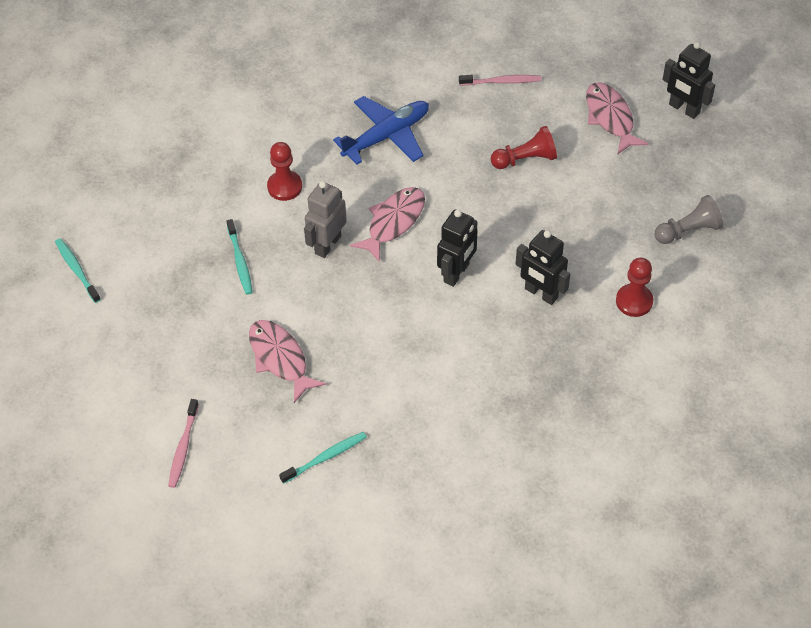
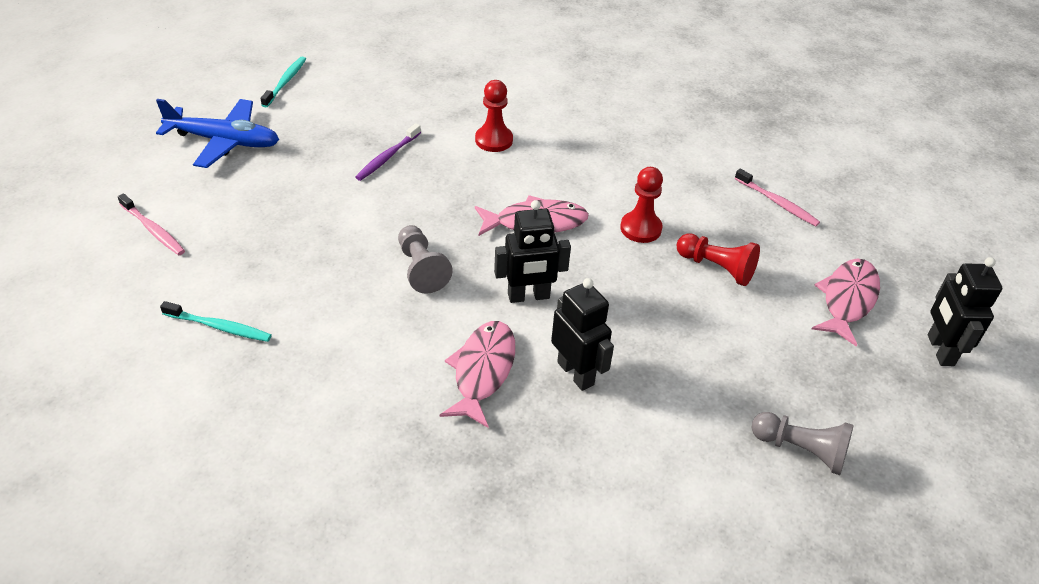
camera: 45 degrees right, 10 degrees down
pink toothbrush [168,399,199,488] -> pink toothbrush turned 105 degrees counterclockwise [118,193,185,255]
turquoise toothbrush [227,219,253,295] -> purple toothbrush [355,123,421,181]
pink fish [249,320,326,403] -> pink fish moved to [440,321,515,428]
grey robot [304,181,347,258] -> none
blue plane [333,96,429,165] -> blue plane moved to [156,99,279,168]
black robot [516,230,570,305] -> black robot turned 150 degrees clockwise [551,278,614,391]
red pawn [616,258,653,317] -> red pawn moved to [620,167,663,243]
none -> grey pawn [398,225,453,294]

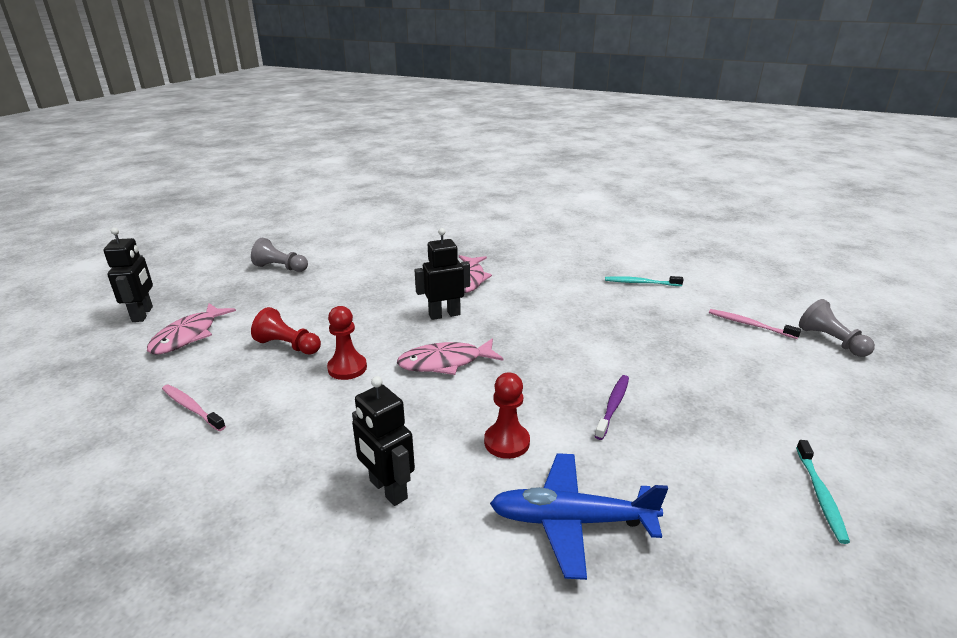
camera: 175 degrees right, 15 degrees down
blue plane [156,99,279,168] -> blue plane moved to [490,453,668,580]
grey pawn [398,225,453,294] -> grey pawn moved to [799,299,875,357]
black robot [551,278,614,391] -> black robot moved to [352,376,415,506]

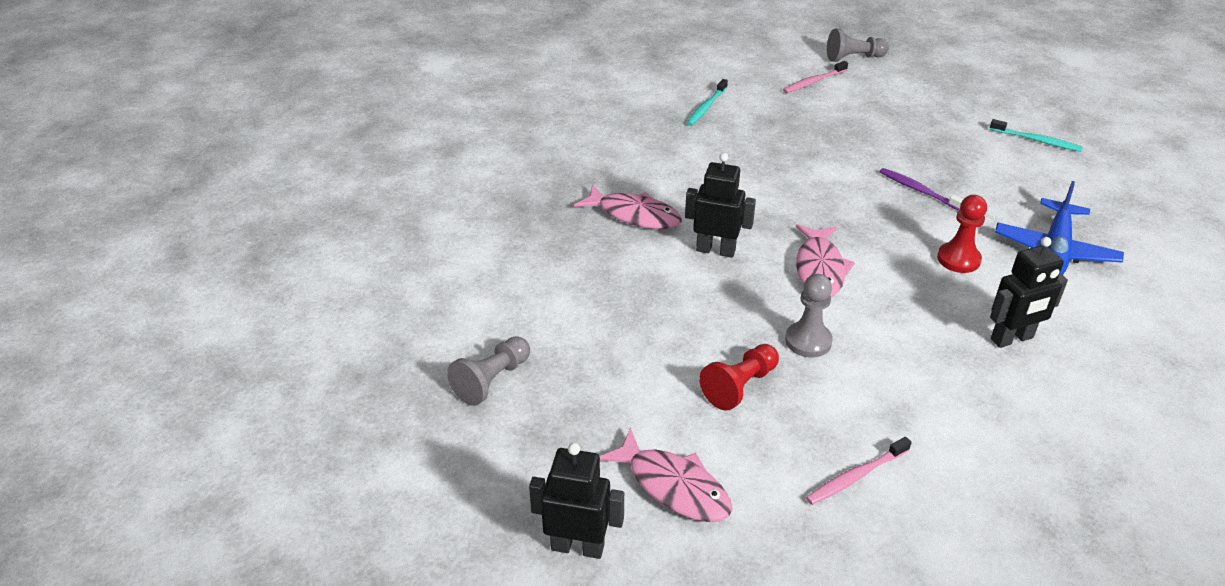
camera: 70 degrees left, 10 degrees up
red pawn [327,306,367,380] -> grey pawn [785,274,833,358]
black robot [415,228,470,320] -> black robot turned 105 degrees clockwise [685,153,756,258]

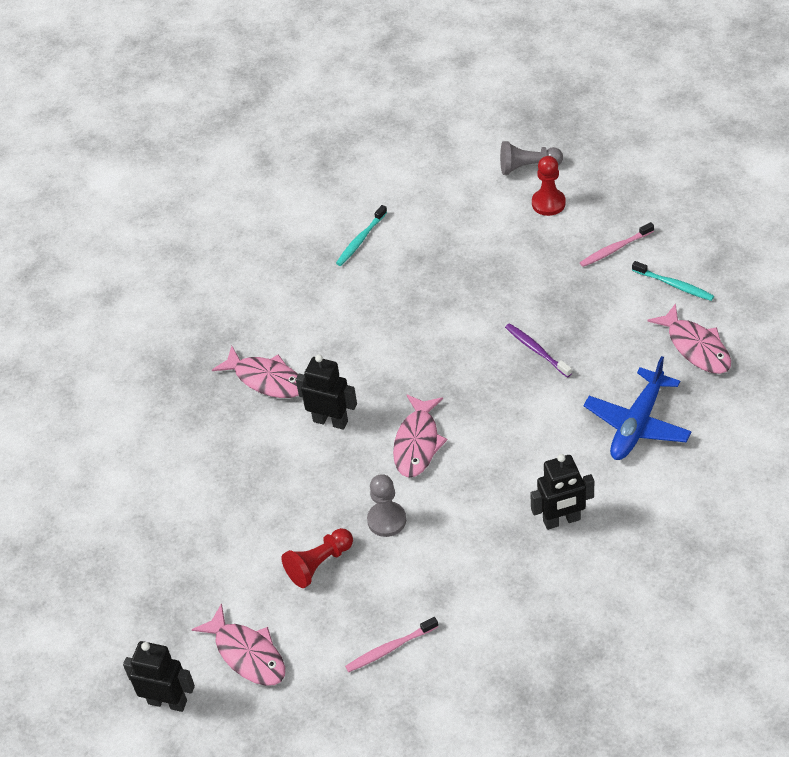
camera: 10 degrees right, 10 degrees up
grey pawn [447,336,530,406] -> none
pink toothbrush [783,61,848,93] -> pink toothbrush moved to [580,222,654,267]
red pawn [937,195,987,273] -> red pawn moved to [532,156,566,216]
none -> pink fish [647,303,731,374]

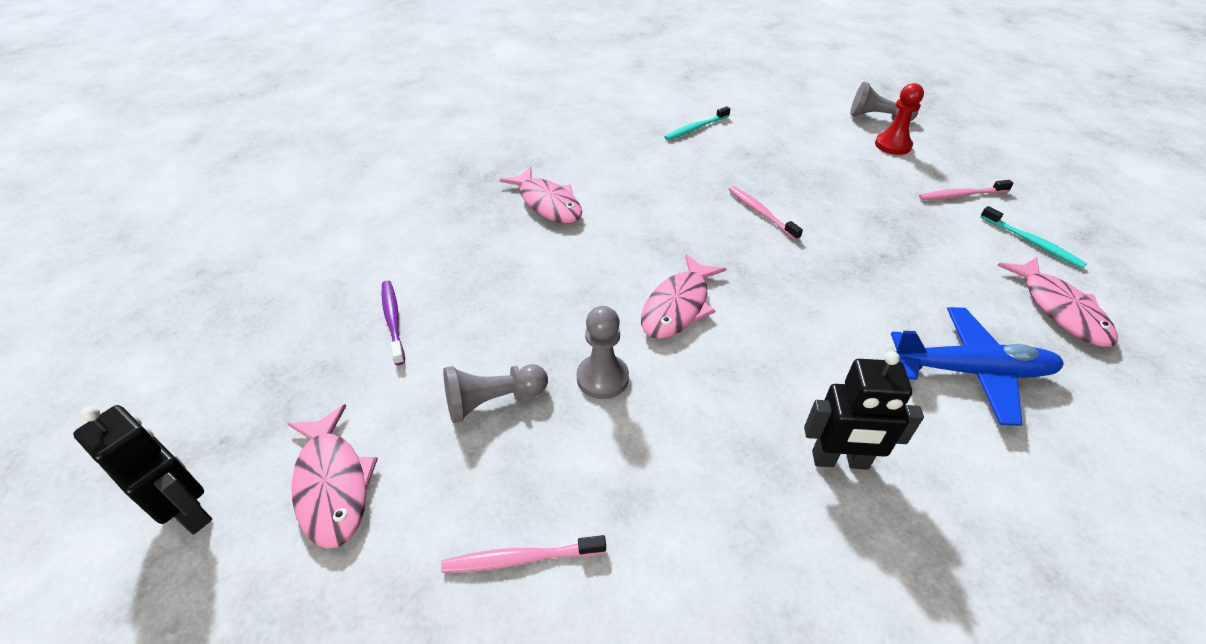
camera: 15 degrees right, 5 degrees down
red pawn [281,528,353,588] -> grey pawn [443,364,548,423]
black robot [296,355,357,430] -> none
purple toothbrush [505,323,572,378] -> purple toothbrush moved to [382,281,405,365]
blue plane [583,356,692,460] -> blue plane turned 135 degrees counterclockwise [891,307,1064,426]
none -> pink toothbrush [728,186,803,240]

